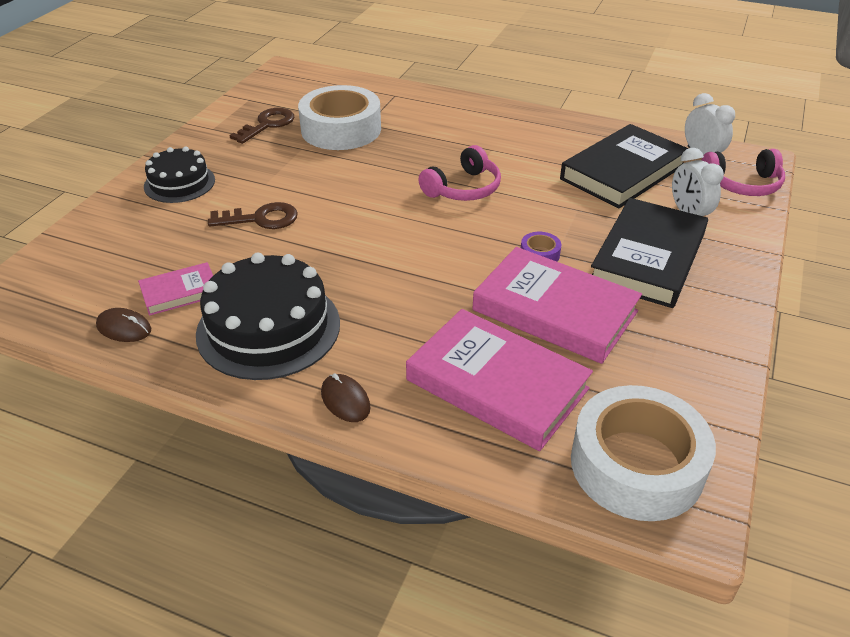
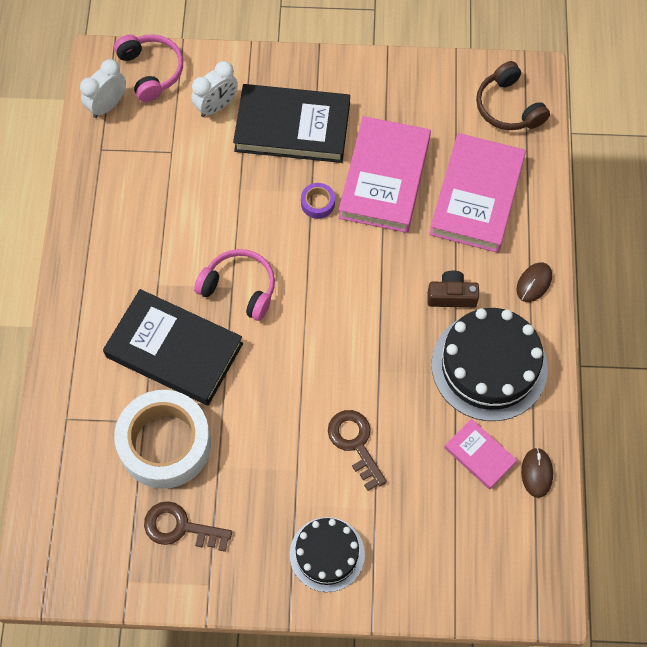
camera: 110 degrees left, 25 degrees up
black book [560,124,689,208] -> black book moved to [103,289,243,406]
white tape [571,385,716,521] -> brown headphones [476,61,550,130]
none -> brown camera [427,270,479,308]

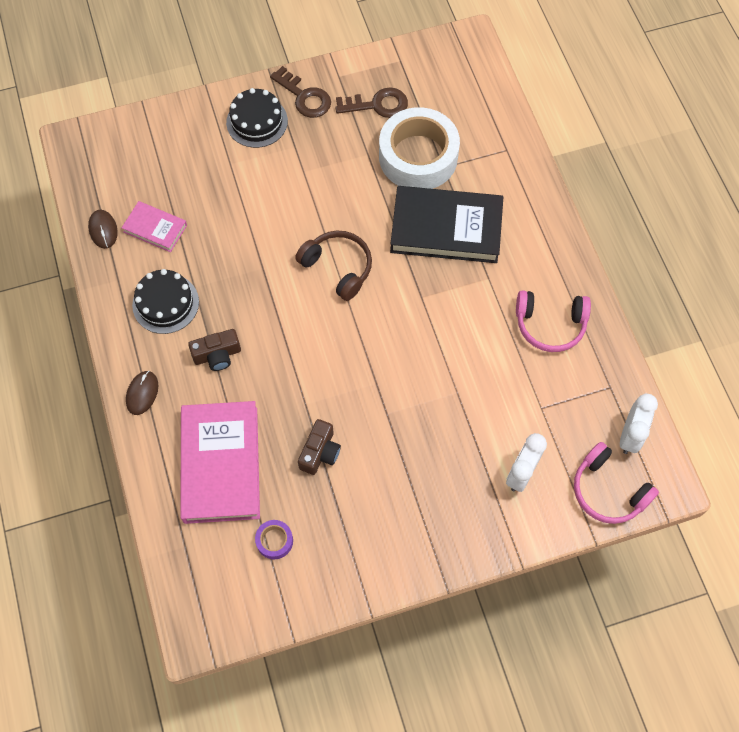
camera: 160 degrees right, 0 degrees up
pink headphones [194,249,275,321] -> pink headphones moved to [516,290,591,352]
black book [233,84,350,163] -> none
purple tape [301,183,335,219] -> purple tape moved to [255,520,293,560]
brown key [328,410,387,491] -> brown key moved to [270,66,331,118]
pink book [338,116,431,233] -> brown camera [298,419,341,475]
black cake [431,308,548,421] -> black cake [132,269,199,334], size x0.61
brown headphones [476,61,550,130] -> brown headphones moved to [295,231,372,301]

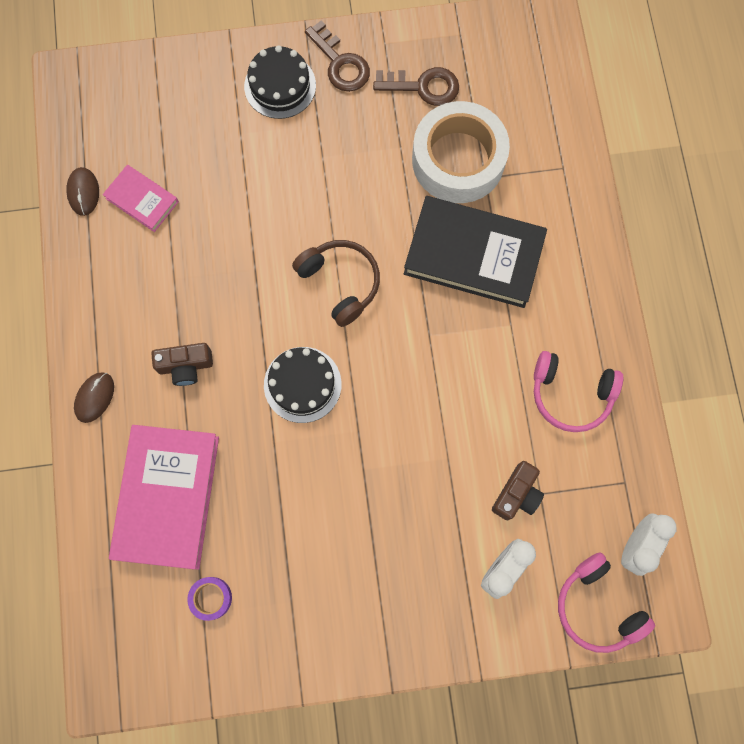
camera: 10 degrees right, 10 degrees up
black cake [132,269,199,334] -> black cake moved to [264,347,342,423]
brown camera [298,419,341,475] -> brown camera moved to [492,461,544,520]

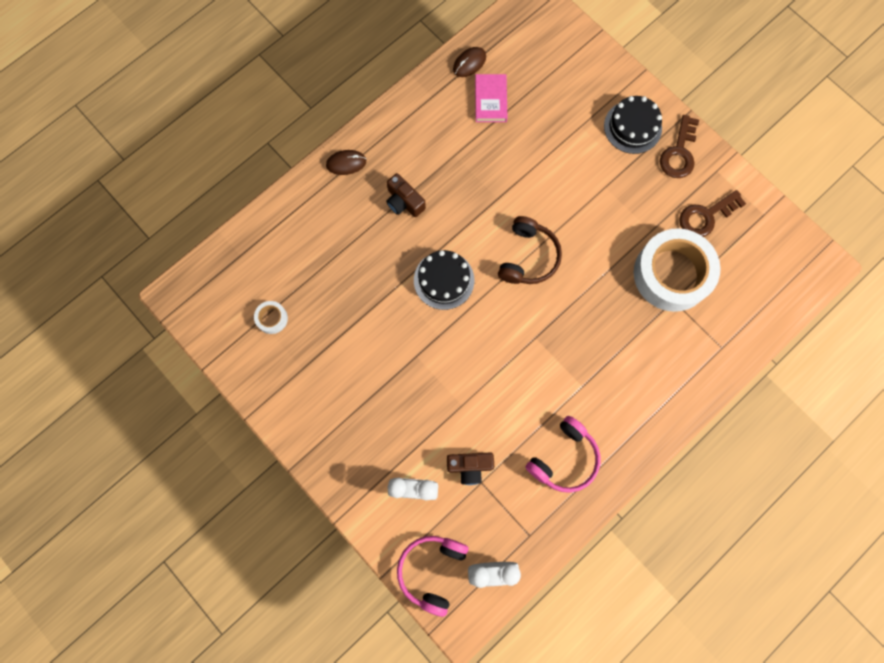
camera: 55 degrees right, 0 degrees up
pink book [109,425,219,569] -> none
purple tape [187,577,232,621] -> white tape [254,301,288,334]
brown key [373,67,459,106] -> brown key turned 90 degrees clockwise [679,190,746,237]
black book [404,196,547,308] -> none
pink headphones [534,351,623,432] -> pink headphones turned 120 degrees counterclockwise [525,416,600,493]

